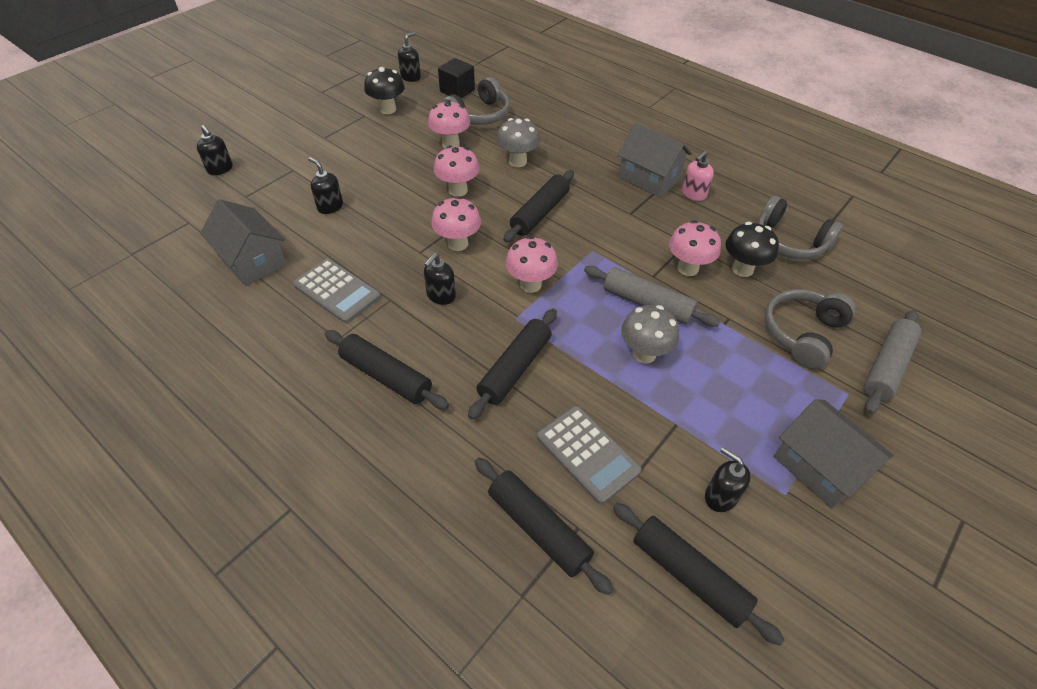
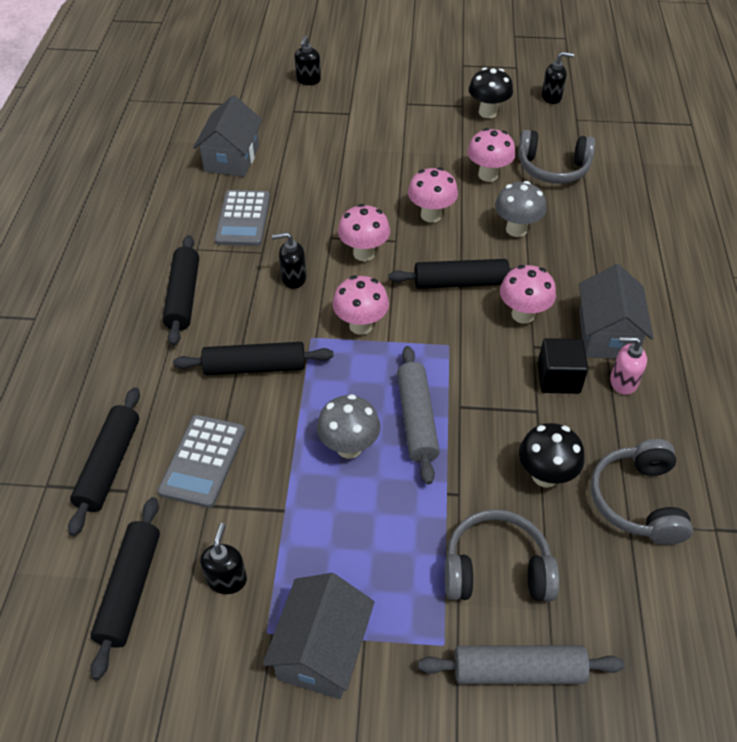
camera: 55 degrees right, 0 degrees up
black soap dispenser [308,157,343,214] -> none
black cube [438,58,475,98] -> black cube moved to [537,338,588,394]
pink mushroom [669,220,721,276] -> pink mushroom moved to [500,265,556,324]

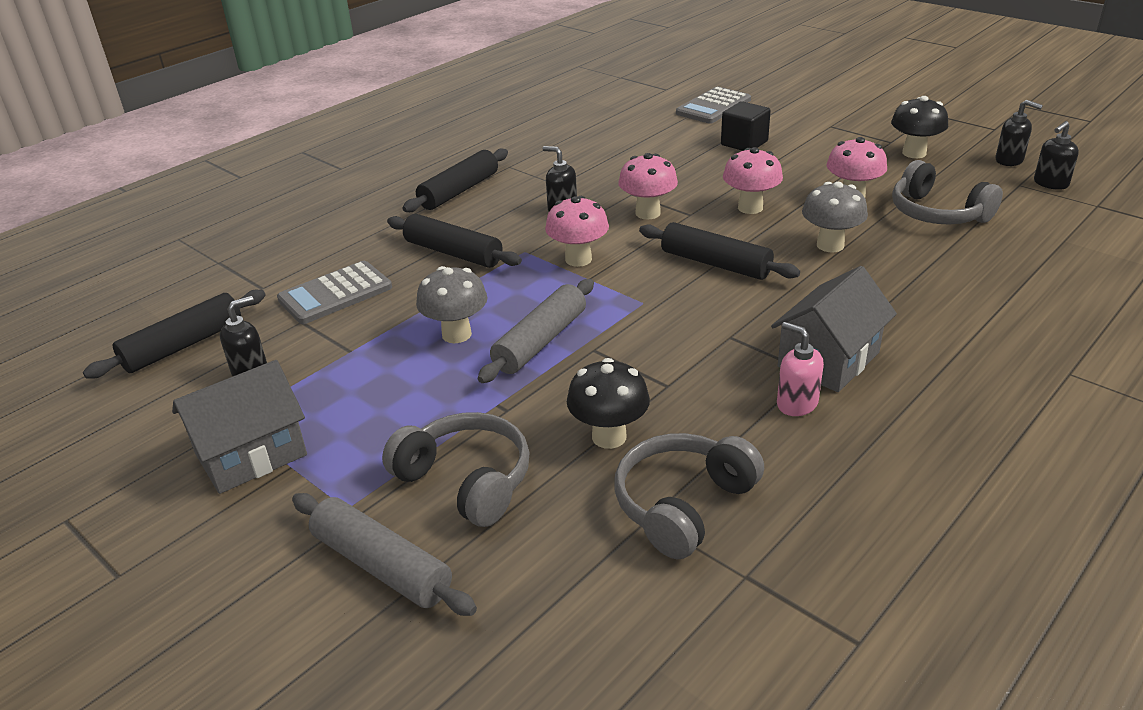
camera: 40 degrees right, 15 degrees down
black rolling pin [68,387,140,536] -> none
grey house [193,95,262,177] -> none
grey calculator [215,190,270,246] -> grey calculator moved to [676,87,751,124]
black soap dispenser [295,36,321,85] -> black soap dispenser moved to [1034,121,1079,190]
pink mushroom [500,265,556,324] -> none
black cube [537,338,588,394] -> black cube moved to [721,101,771,151]

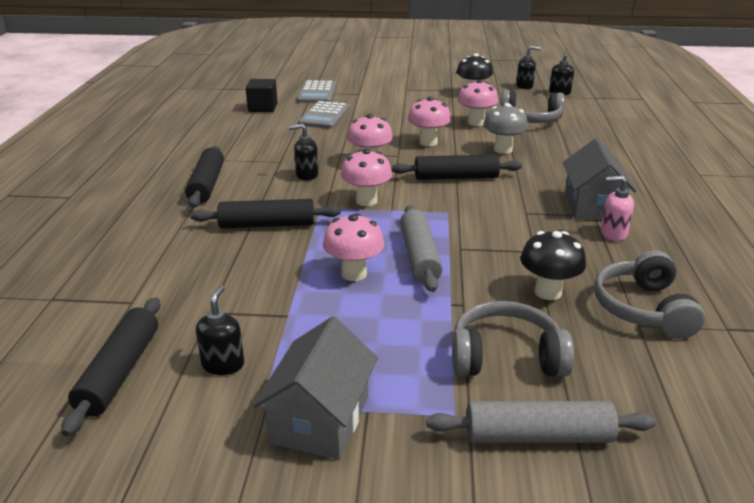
camera: 40 degrees left, 5 degrees down
grey calculator [277,261,392,324] -> grey calculator moved to [298,101,350,129]
grey mushroom [416,266,487,343] -> pink mushroom [323,213,384,281]
black cube [721,101,771,151] -> black cube moved to [246,79,278,112]

